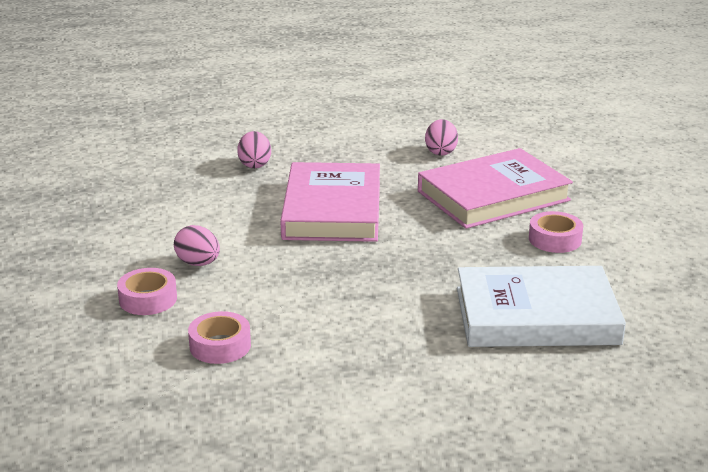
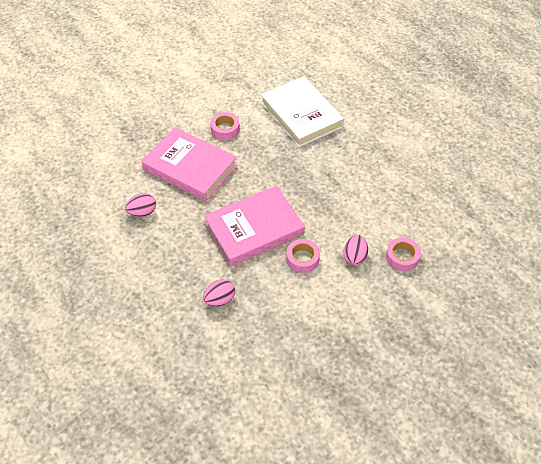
camera: 120 degrees left, 25 degrees up
pink tape [188,311,251,364] -> pink tape moved to [286,239,320,273]

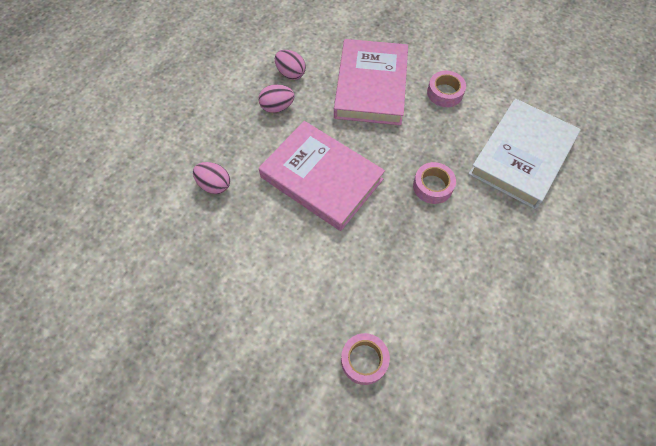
camera: 65 degrees right, 10 degrees up
pink tape [286,239,320,273] -> pink tape moved to [413,162,456,204]
pink egg [343,235,368,266] -> pink egg moved to [258,84,295,113]

